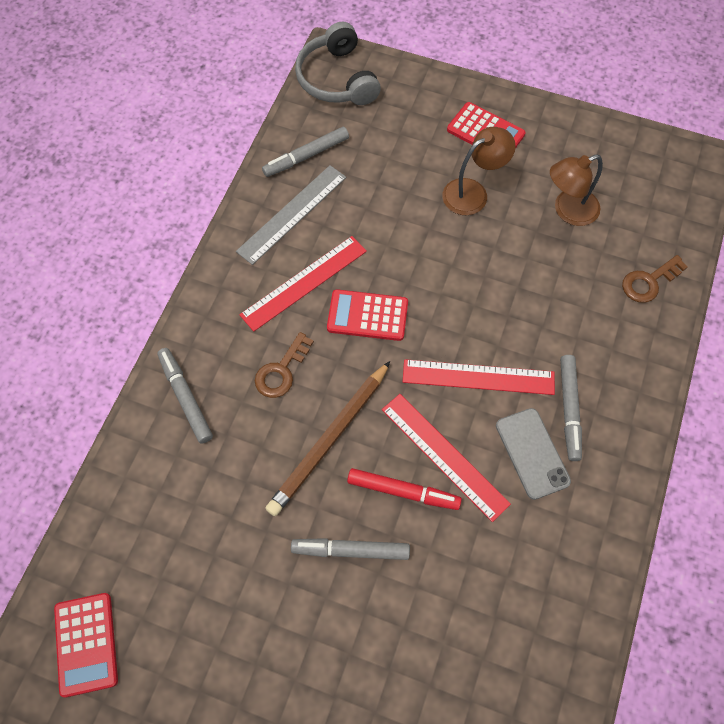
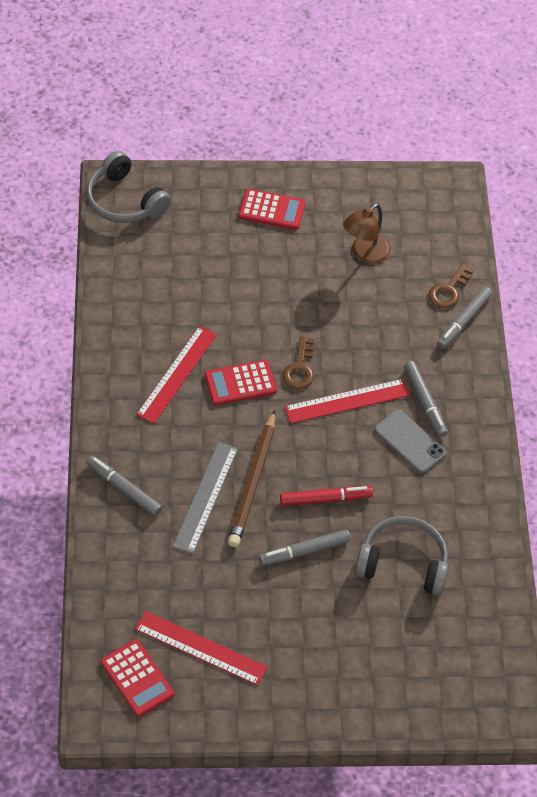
camera: 25 degrees left, 10 degrees down
grey ruler [236,165,346,265] -> grey ruler moved to [173,442,238,554]
brown key [255,332,314,398] -> brown key moved to [282,336,314,389]
grey marker [262,127,349,177] -> grey marker moved to [437,287,492,349]
red ruler [382,394,511,522] -> red ruler moved to [135,611,268,686]
brown lamp [442,127,516,215] -> none
none -> grey headphones [355,516,448,595]

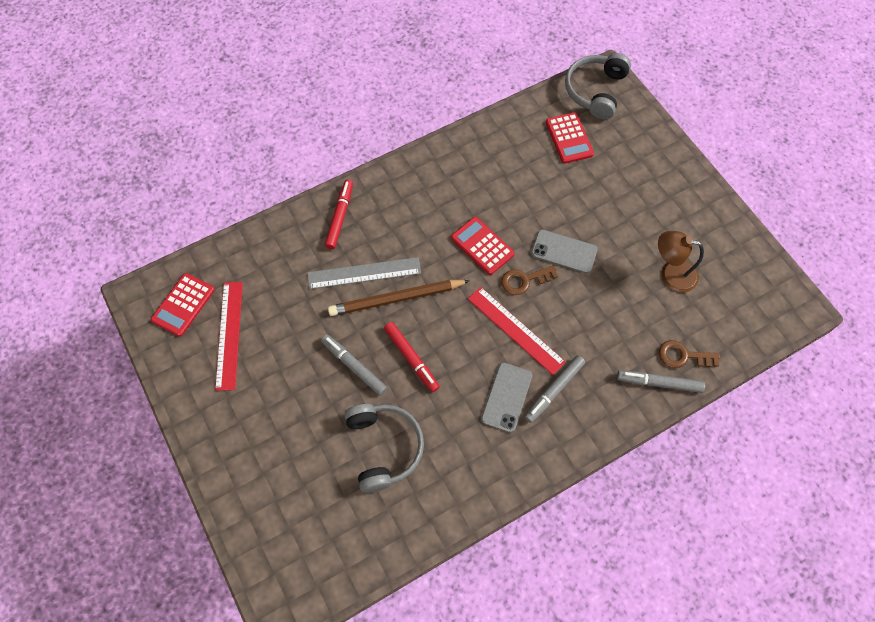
camera: 65 degrees right, 10 degrees up
grey marker [87,456,162,516] -> red marker [325,180,353,249]
red ruler [136,326,217,424] -> none
red calculator [239,189,305,230] -> red calculator moved to [546,112,594,164]
none -> grey phone [531,230,597,273]

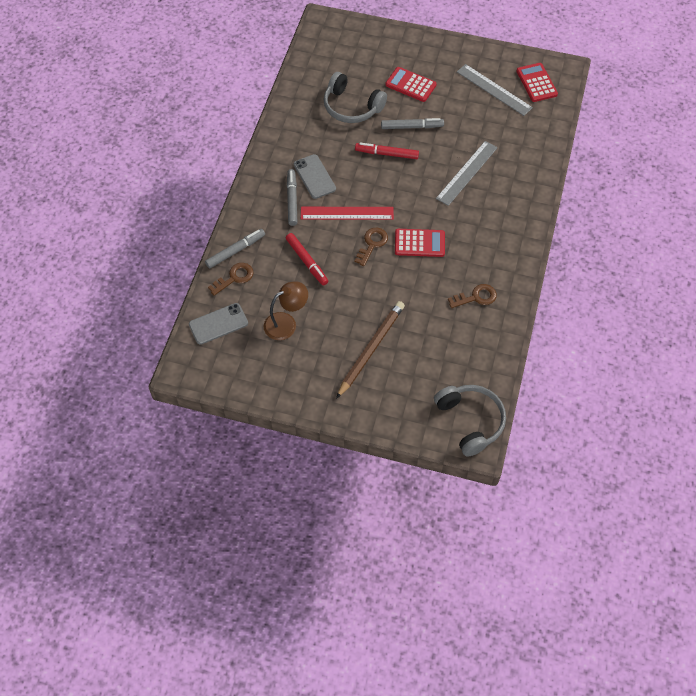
camera: 135 degrees right, 5 degrees down
red ruler [215,282,243,391] -> grey ruler [457,64,533,116]
red marker [325,180,353,249] -> red marker moved to [286,233,328,285]
brown pencil [328,280,470,316] -> brown pencil moved to [336,301,405,399]
grey phone [531,230,597,273] -> grey phone moved to [189,303,248,345]
red calculator [546,112,594,164] -> red calculator moved to [385,67,437,102]
none -> brown key [448,284,497,308]

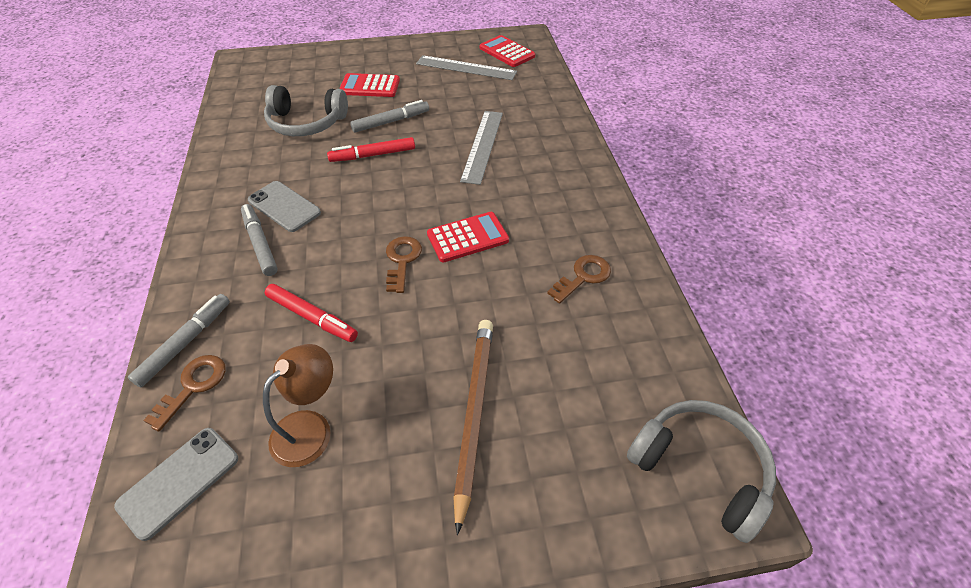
camera: 25 degrees left, 10 degrees down
red ruler [301,207,394,220] -> none

